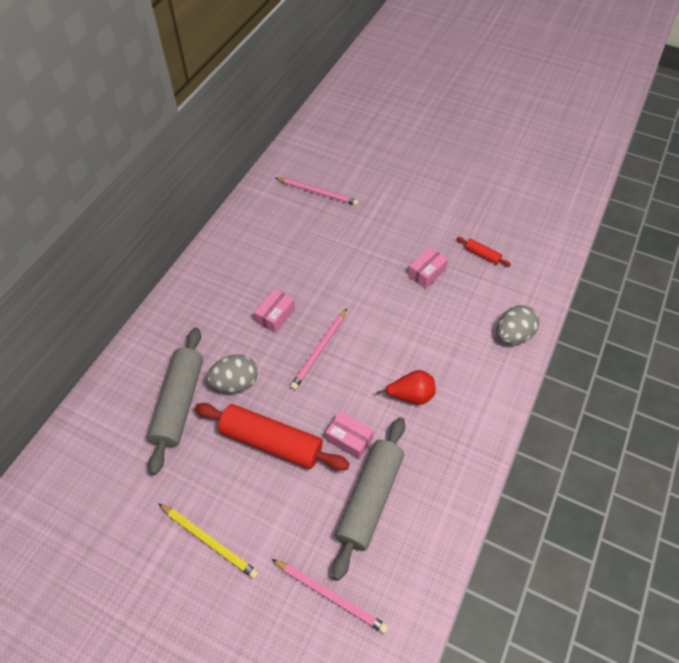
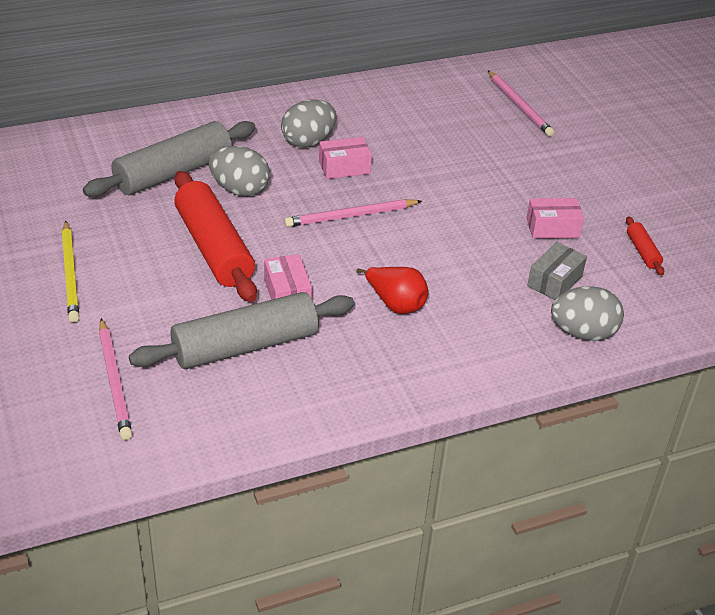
camera: 40 degrees right, 15 degrees down
none -> grey egg [281,99,337,148]
none -> grey box [527,242,587,300]

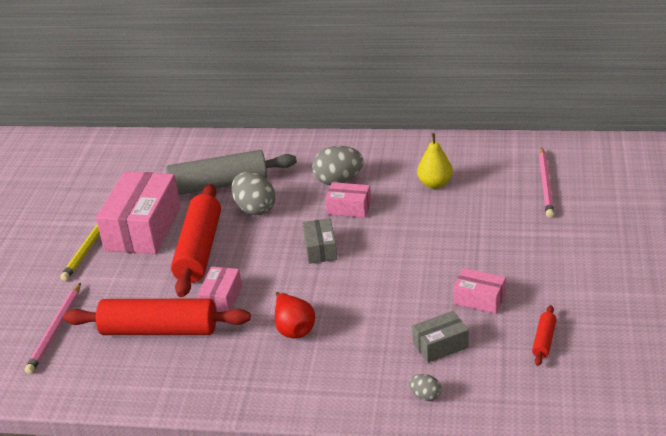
camera: 35 degrees right, 5 degrees down
grey rolling pin [129,292,354,369] -> red rolling pin [63,298,251,335]
pink pencil [284,199,422,227] -> grey box [303,218,337,264]
grey egg [551,286,624,341] -> grey egg [409,374,442,401], size x0.52
none -> pink box [96,171,181,254]
none -> yellow pear [417,133,453,189]

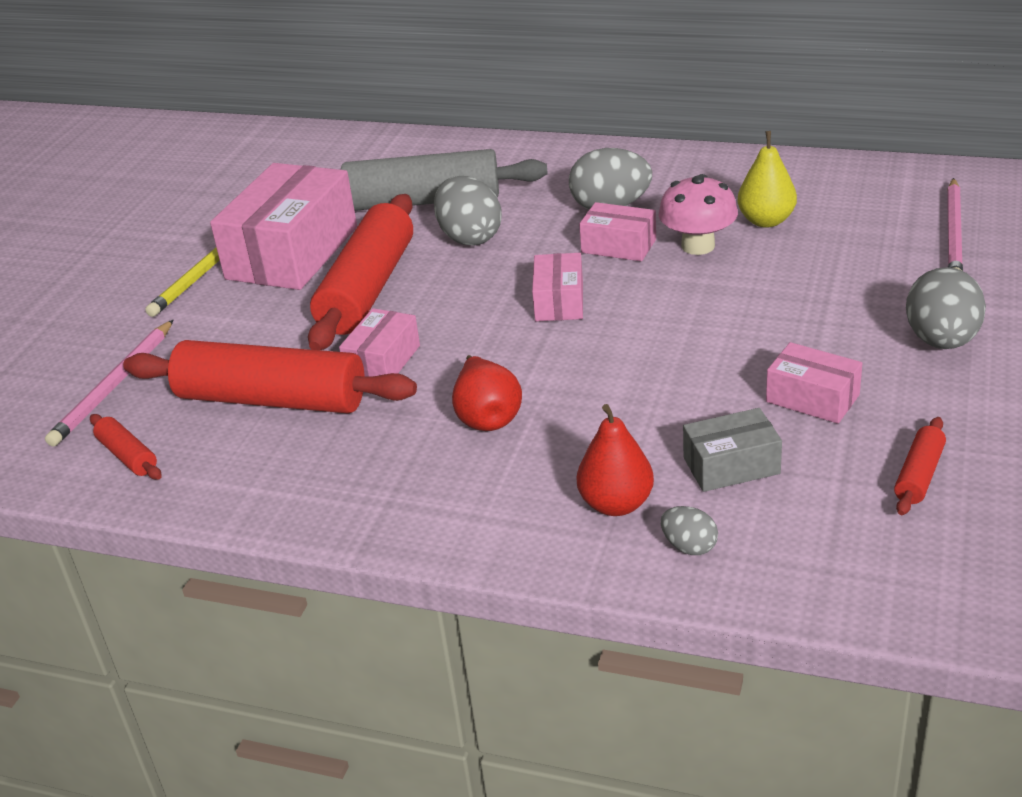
camera: 10 degrees right, 0 degrees up
grey box [303,218,337,264] -> pink box [532,253,583,321]
none -> red rolling pin [90,414,162,480]
none -> red pear [577,404,654,516]
none -> pink mushroom [659,174,738,255]
none -> grey egg [906,267,986,349]

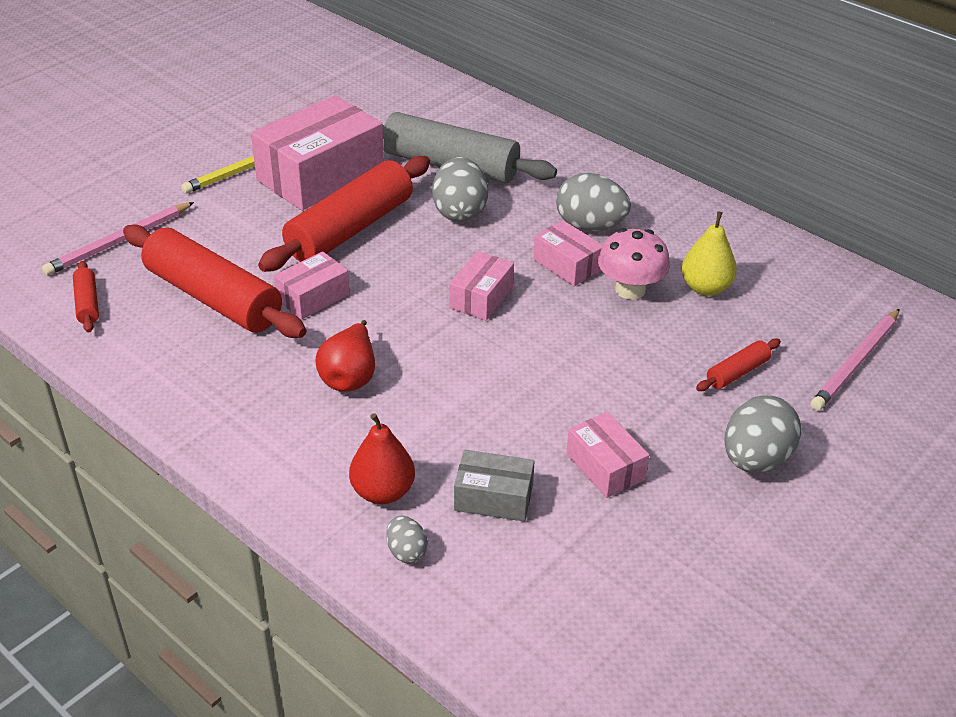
camera: 20 degrees right, 5 degrees up
red rolling pin [894,417,946,515] -> red rolling pin moved to [696,339,781,391]

